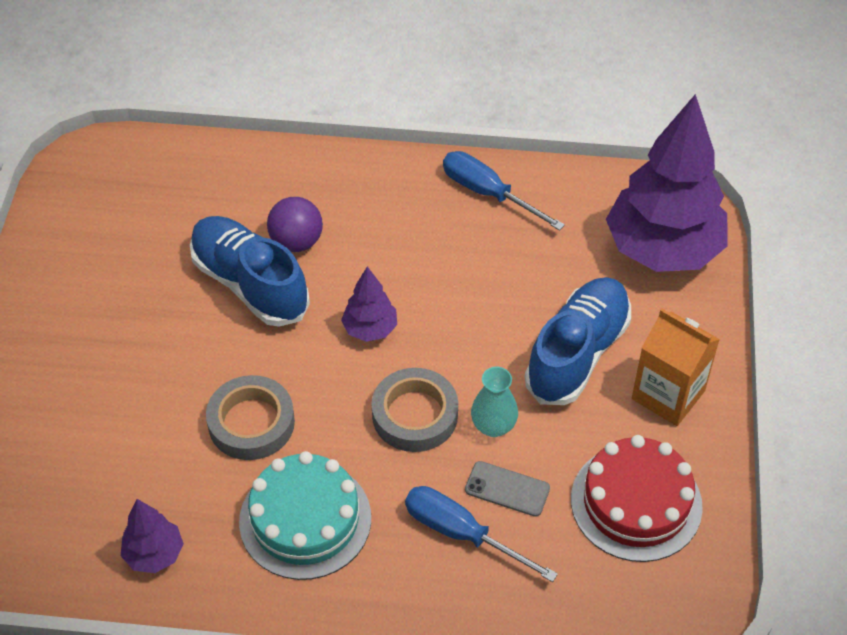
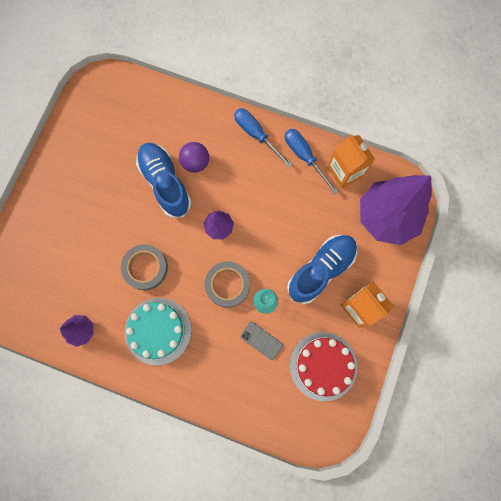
camera: 15 degrees right, 25 degrees up
blue screwdriver [405,486,558,582] -> blue screwdriver moved to [234,108,292,168]
none -> orange carton [327,134,375,189]

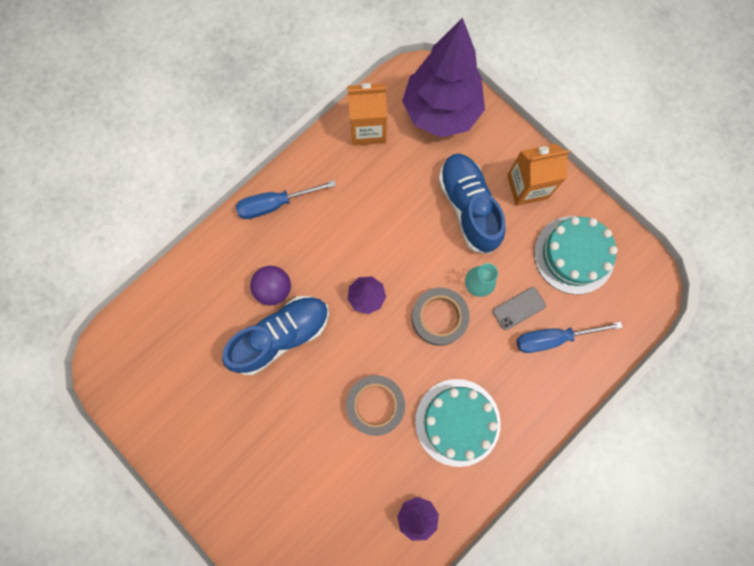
camera: 65 degrees left, 0 degrees up
blue shoe [136,143,191,218] -> blue shoe turned 150 degrees clockwise [222,296,329,375]
blue screwdriver [285,129,338,194] -> blue screwdriver moved to [517,321,623,353]
red cake [290,332,358,401] -> turquoise cake [534,216,618,294]

